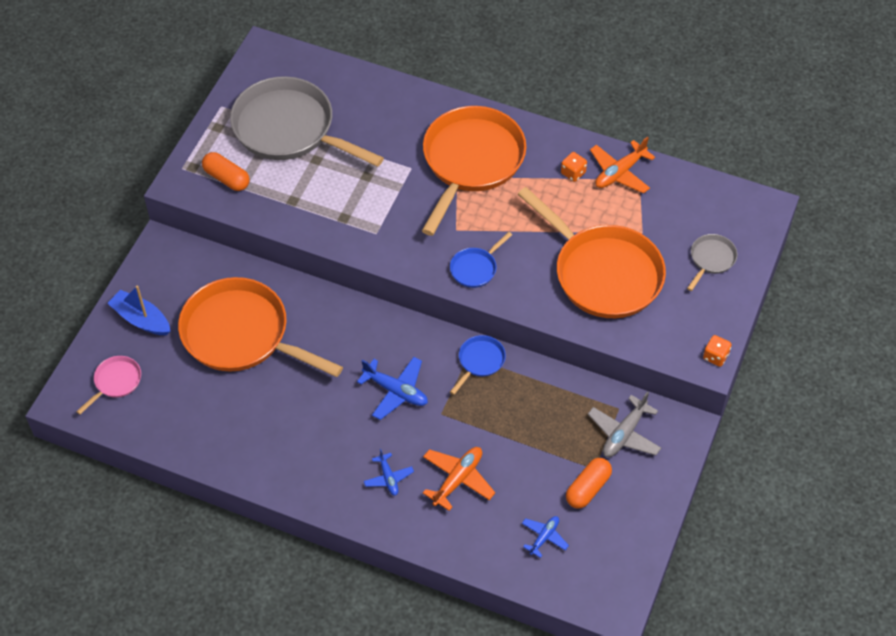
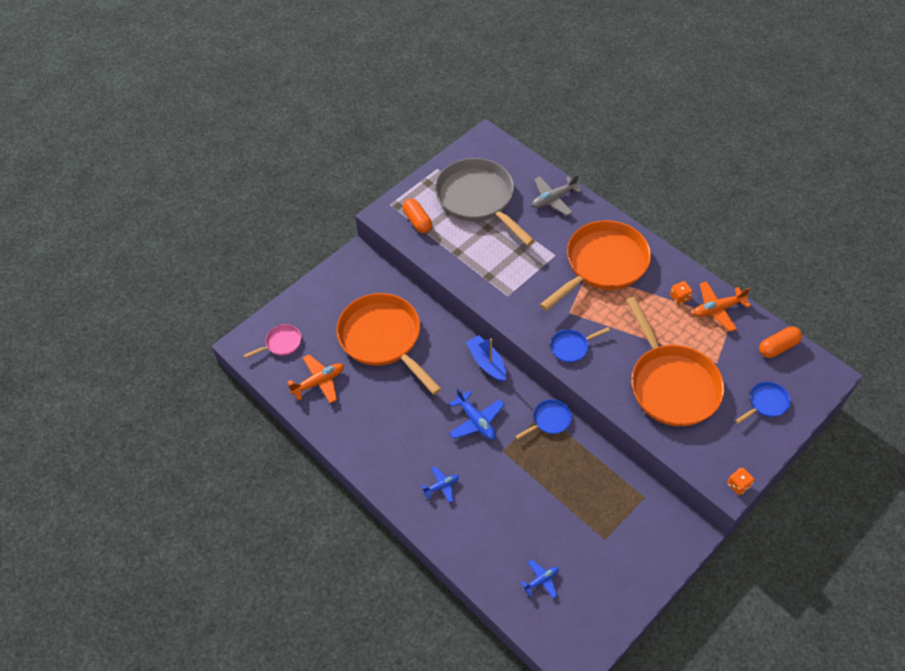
camera: 25 degrees right, 0 degrees up
blue boat [107,285,171,335] -> blue boat moved to [466,335,506,382]
blue plane [364,449,414,496] -> blue plane turned 120 degrees counterclockwise [421,467,459,503]
orange plane [423,447,495,511] -> orange plane moved to [288,354,344,403]
orange capsule [566,458,612,508] -> orange capsule moved to [759,327,802,358]
grey plane [588,392,661,457] -> grey plane moved to [532,174,582,216]
grey pan [687,234,737,291] -> blue pan [736,382,791,424]

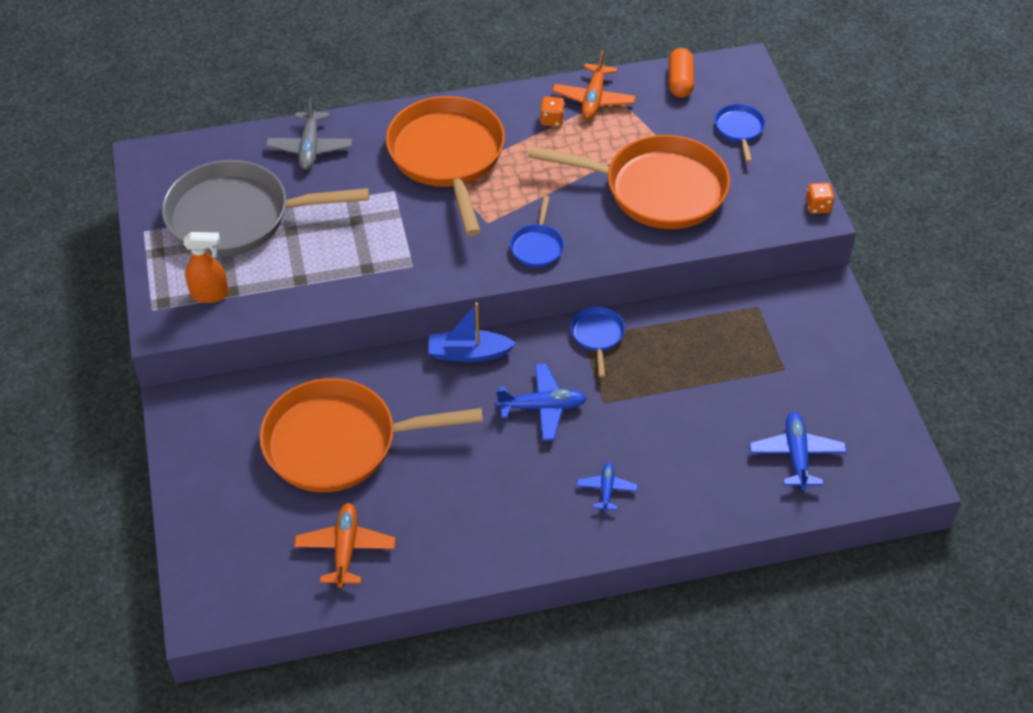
camera: 60 degrees left, 5 degrees down
pink pan [244,324,301,358] -> none
orange capsule [403,199,432,233] -> orange spray bottle [184,232,229,303]
blue plane [520,560,558,598] -> blue plane [749,412,847,490], size x1.61

